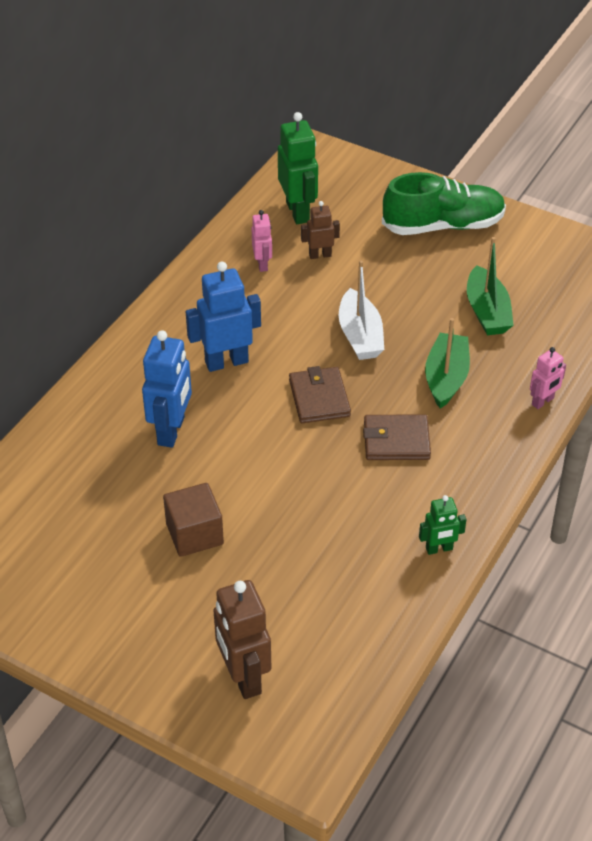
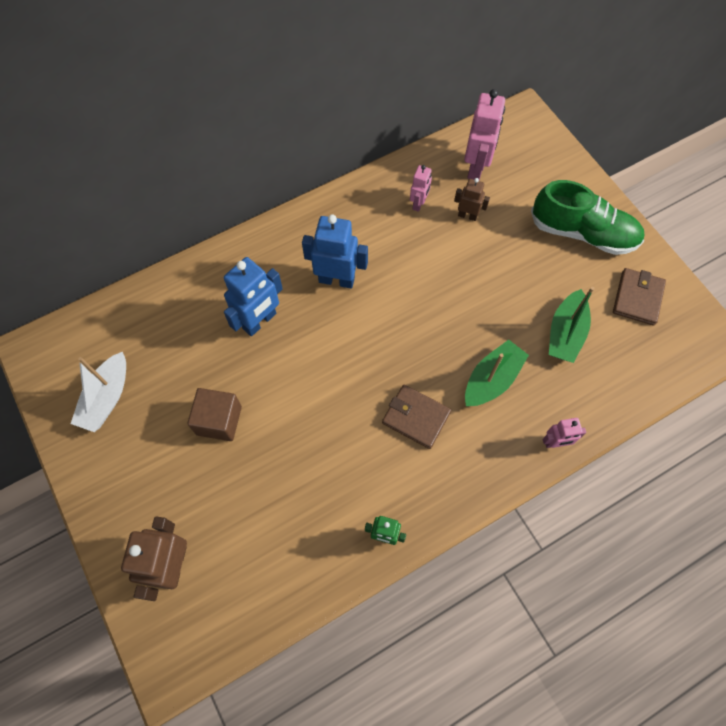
camera: 30 degrees right, 20 degrees up
green robot [278,112,318,224] -> pink robot [464,89,505,180]
brown wallet [289,366,351,423] -> brown wallet moved to [613,268,666,326]
white boat [339,260,384,360] -> white boat moved to [71,352,126,432]

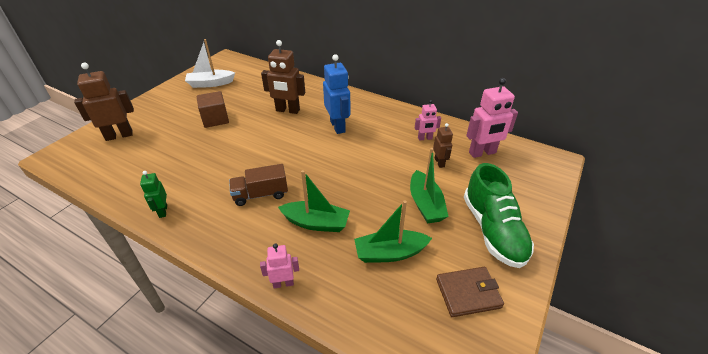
camera: 60 degrees right, 25 degrees down
blue robot [224,257,283,336] -> brown robot [261,40,305,114]
brown wallet [382,385,451,449] -> brown truck [229,164,288,206]
pink robot [543,418,586,448] -> pink robot turned 120 degrees clockwise [260,243,299,288]
none -> green boat [410,148,449,223]

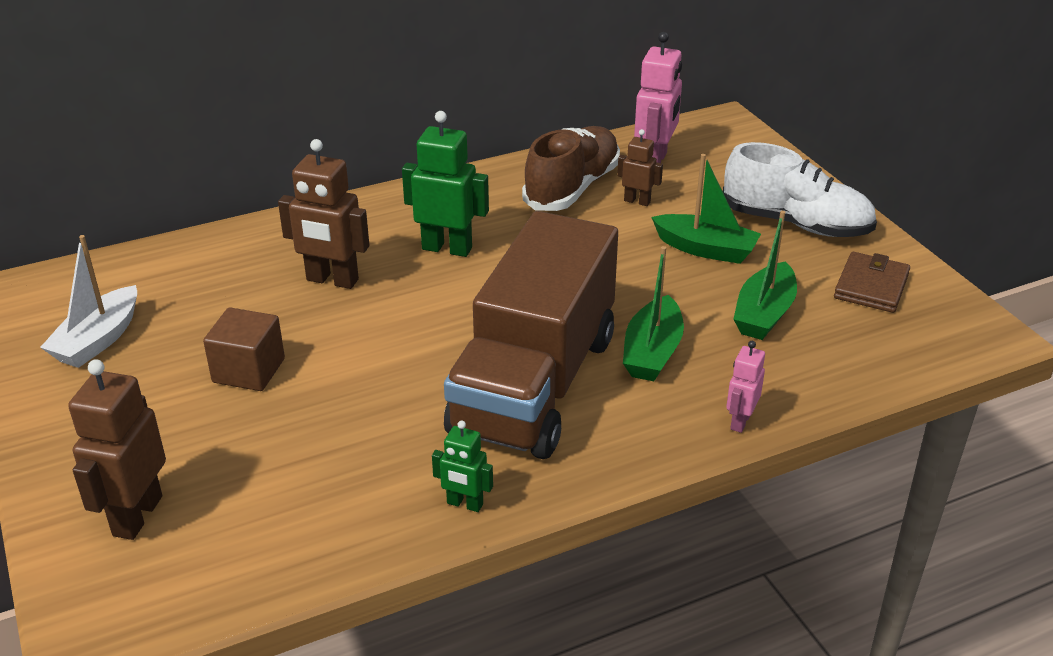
camera: 55 degrees left, 5 degrees down
brown truck [229,164,288,206] -> brown truck [444,211,618,459], size x2.38
brown robot [261,40,305,114] -> brown robot turned 60 degrees clockwise [278,139,369,289]
green boat [278,170,350,232] -> green boat turned 150 degrees clockwise [623,246,684,381]
blue robot [323,54,350,134] -> green robot [402,111,489,257]
pink robot [415,100,441,141] -> brown shoe [522,126,620,211]
green shoe [464,163,534,268] -> white shoe [723,142,877,237]

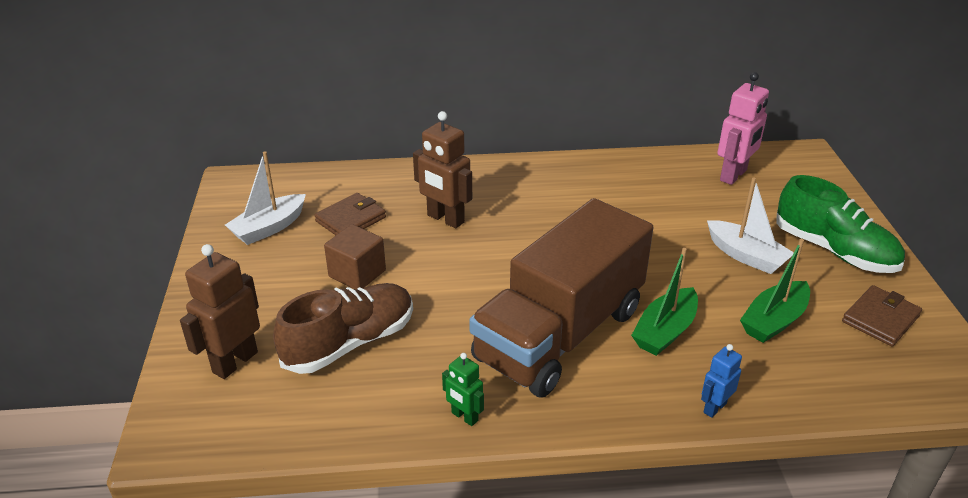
camera: 20 degrees right, 0 degrees up
green robot [402,111,489,257] -> none
brown shoe [522,126,620,211] -> brown shoe moved to [273,283,413,374]
brown robot [617,129,663,206] -> none
green boat [651,154,761,264] -> white boat [707,178,794,274]
white shoe [723,142,877,237] -> green shoe [776,175,905,273]
pink robot [726,341,765,433] -> blue robot [701,344,742,418]
none -> brown wallet [314,193,386,235]

